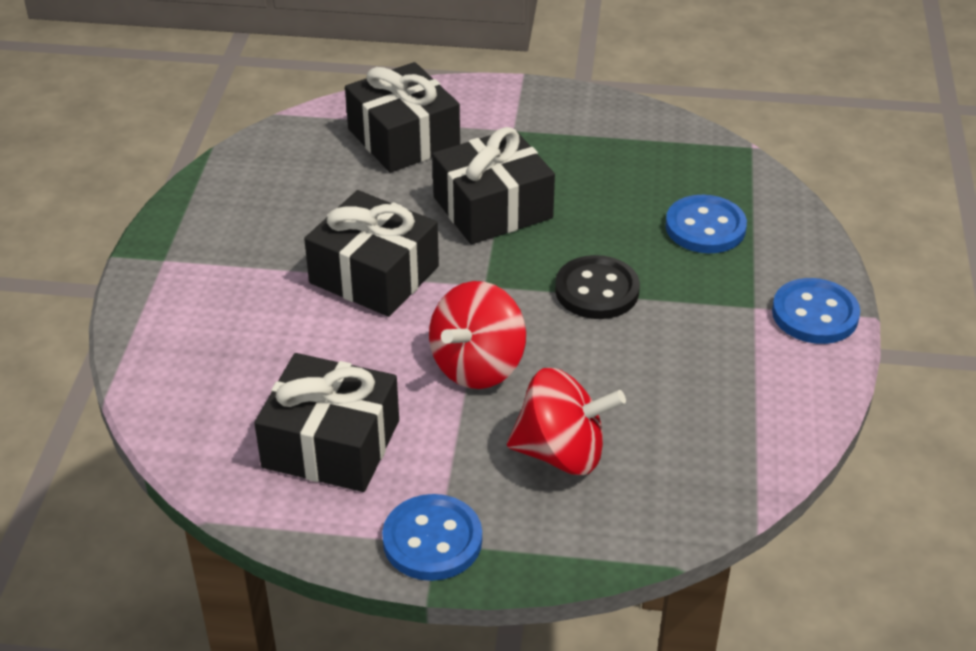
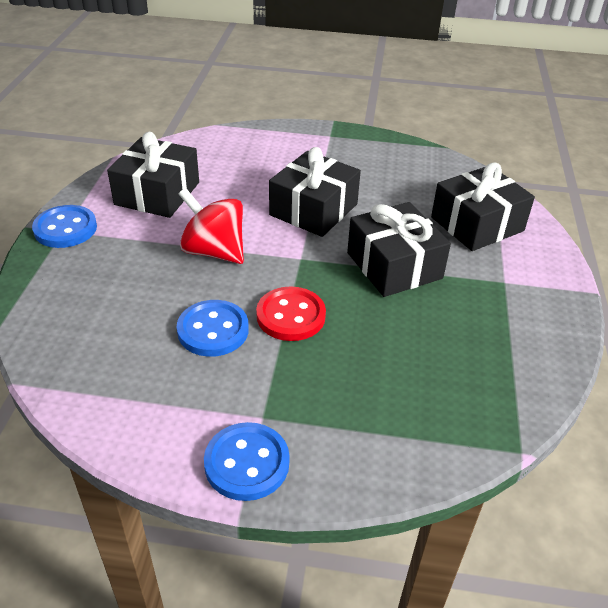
camera: 90 degrees right, 0 degrees up
red spinning top [507,368,626,475] -> none
black button [555,255,640,319] -> red button [256,286,326,341]
blue button [665,195,747,253] -> blue button moved to [177,300,249,357]

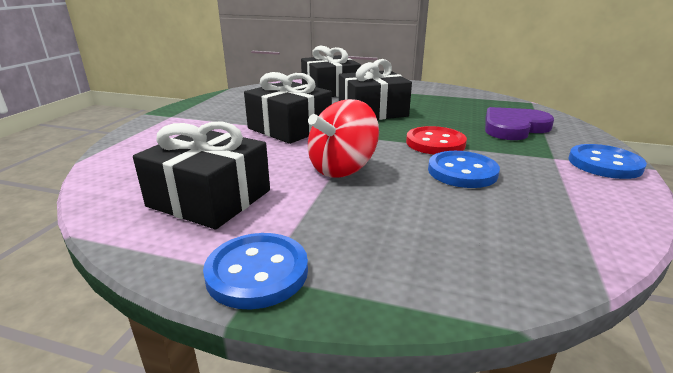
camera: 80 degrees left, 15 degrees down
none -> purple heart [485,107,554,140]

